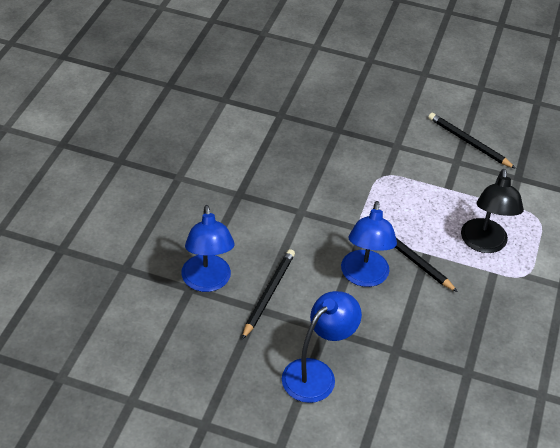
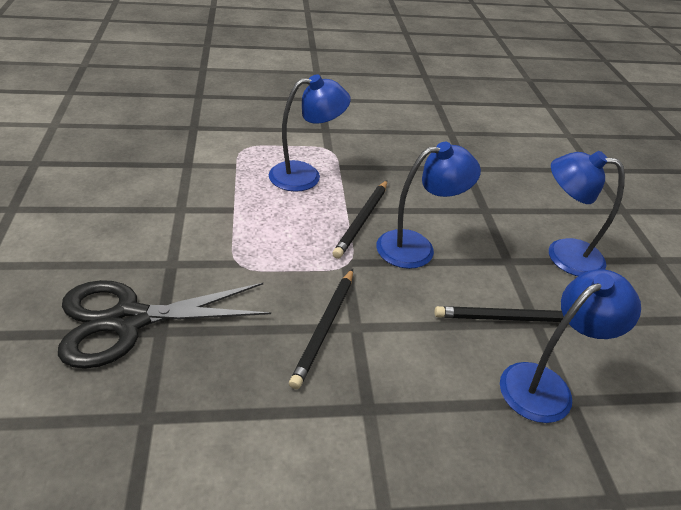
camera: 115 degrees left, 5 degrees down
black pencil [428,113,516,169] -> black pencil moved to [289,269,353,389]
black lamp [461,169,524,253] -> blue lamp [269,74,351,192]
none -> black scissors [58,280,271,369]

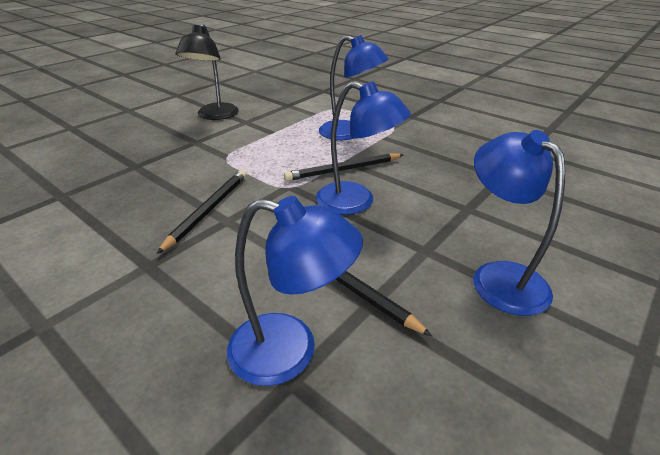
camera: 50 degrees right, 5 degrees down
black scissors [58,280,271,369] -> none
black pencil [289,269,353,389] -> black pencil turned 135 degrees clockwise [157,170,247,254]
none -> black lamp [175,24,239,120]

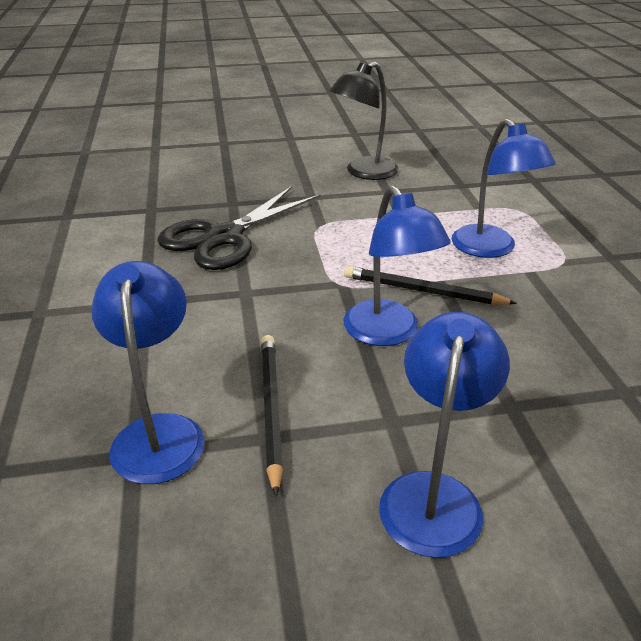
camera: 40 degrees right, 0 degrees up
black pencil [157,170,247,254] -> none
blue lamp [227,196,363,386] -> blue lamp turned 150 degrees counterclockwise [91,261,205,484]
none -> black scissors [157,186,321,270]

